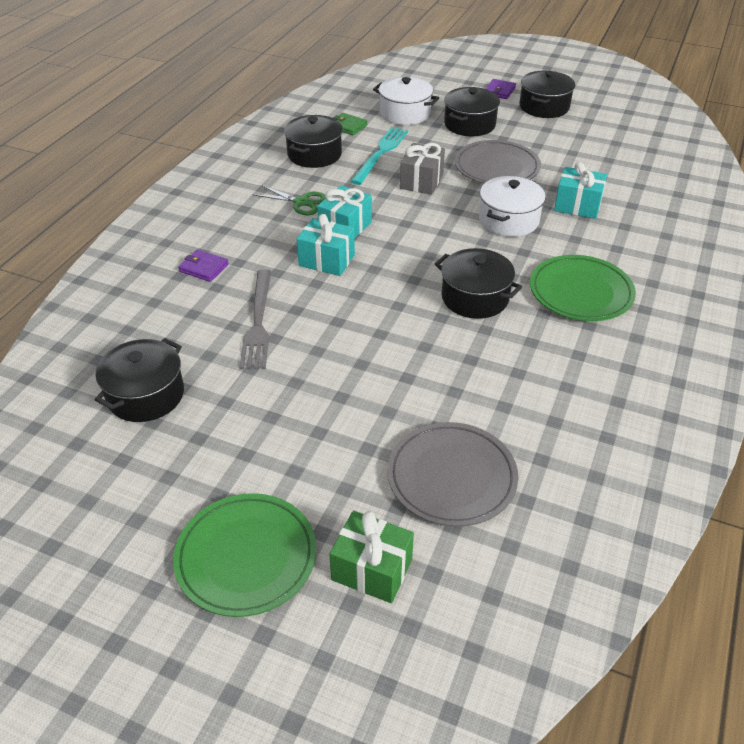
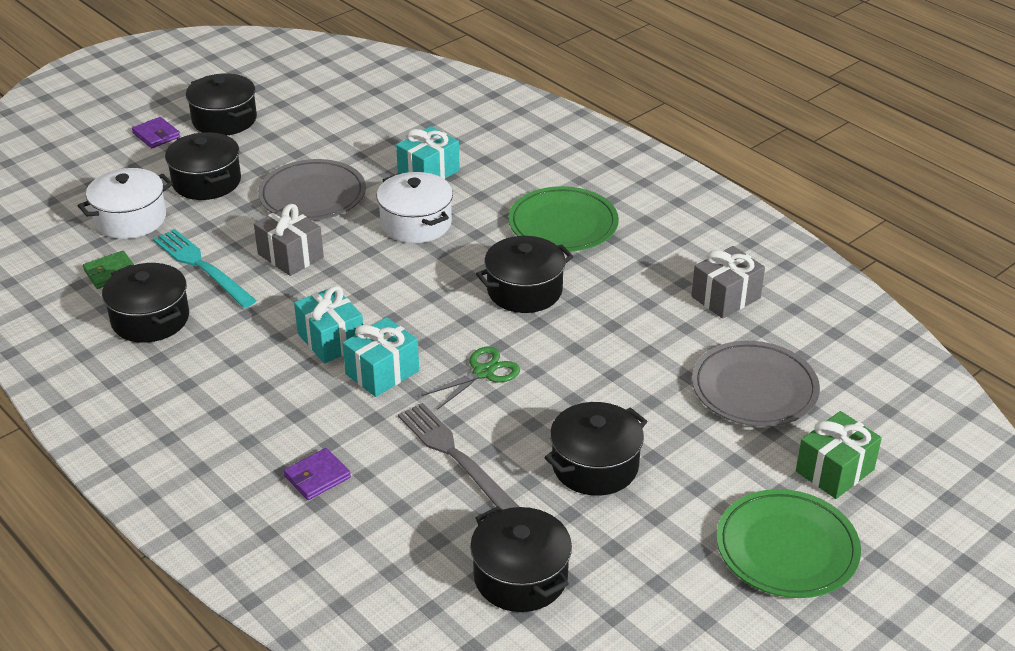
camera: 65 degrees left, 5 degrees down
grey fork [239,269,272,369] -> grey fork turned 150 degrees counterclockwise [398,403,519,510]
green scissors [252,185,326,216] -> green scissors moved to [421,346,520,410]
none -> black pot [544,402,648,496]
none -> grey gift [691,246,765,319]

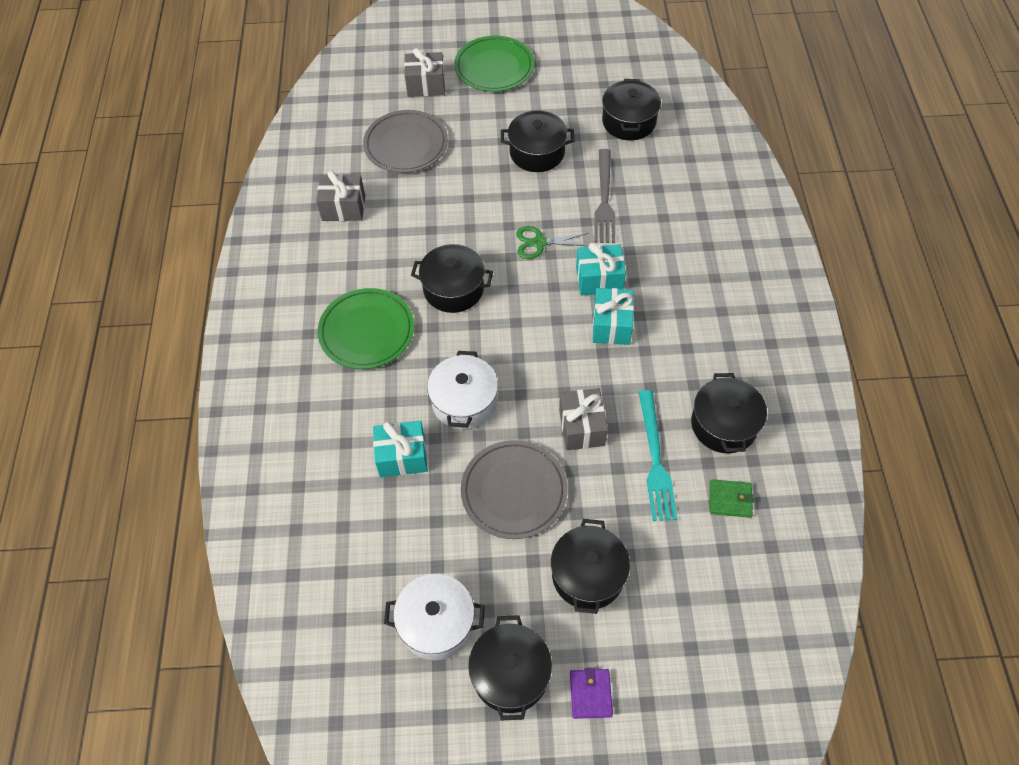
camera: 140 degrees left, 20 degrees up
white pot [78,168,173,239] -> white pot moved to [384,574,485,660]
purple wallet [284,448,351,500] -> none
green gift [796,411,882,499] -> grey gift [404,48,445,97]

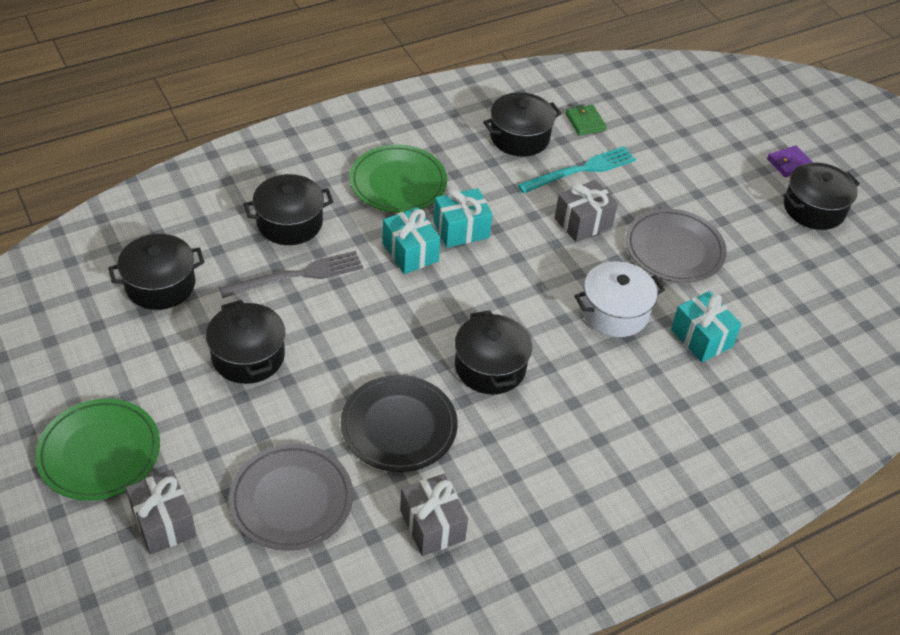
camera: 120 degrees left, 10 degrees down
green plate [318,288,414,369] -> green plate moved to [349,144,447,213]
white pot [384,574,485,660] -> none
green scissors [516,226,589,259] -> none
black pot [551,519,630,614] -> black pot moved to [244,174,333,245]
none -> black plate [341,375,458,472]

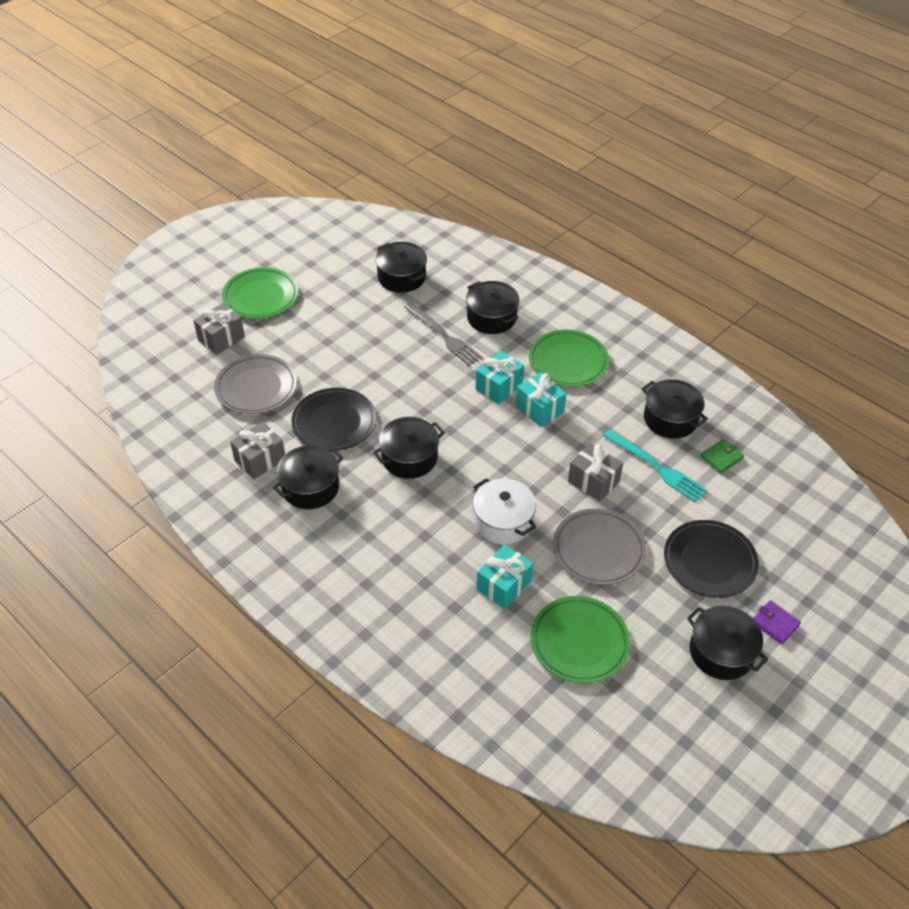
camera: 75 degrees right, 0 degrees up
black pot [206,300,285,384] -> black pot moved to [273,445,343,509]
none -> green plate [531,596,630,683]
none -> black plate [664,520,759,598]

